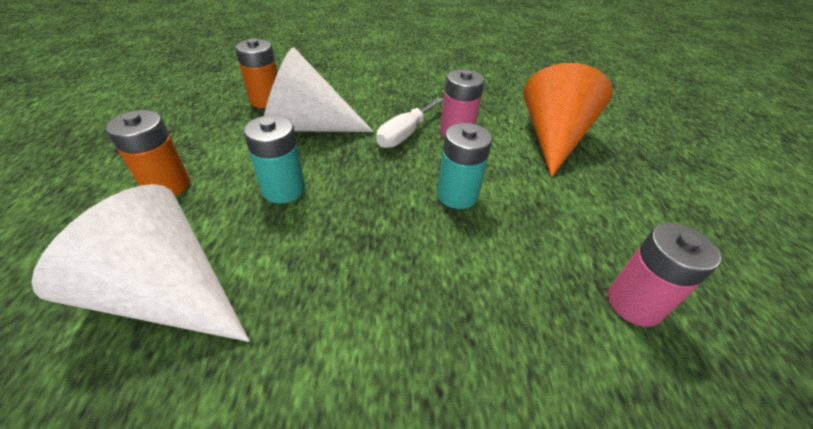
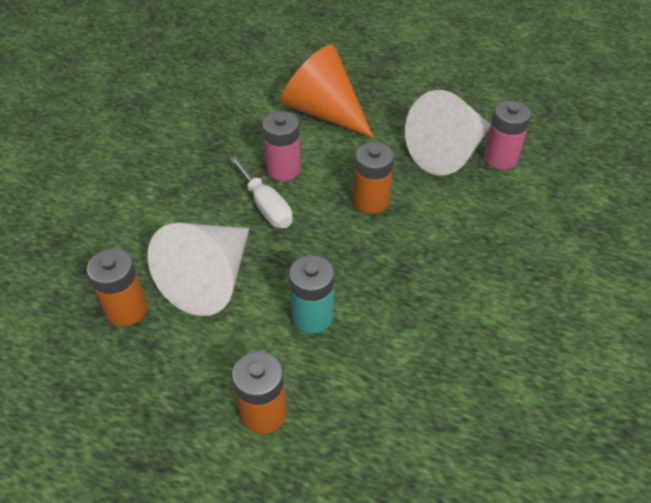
camera: 65 degrees left, 5 degrees up
white cone [31,184,250,342] -> white cone moved to [405,90,491,176]
turquoise battery [437,123,492,209] -> orange battery [353,142,394,214]

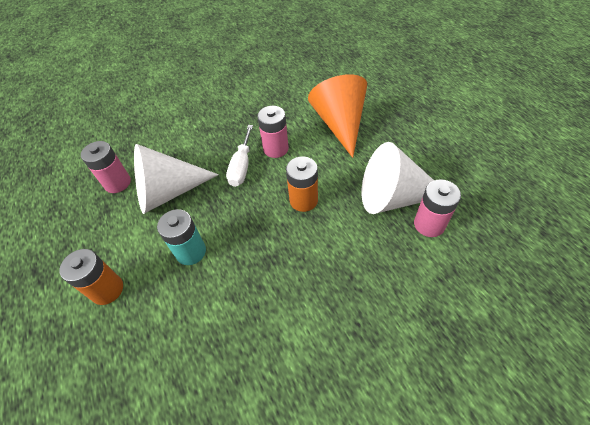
camera: 45 degrees right, 5 degrees up
orange battery [87,249,147,327] -> pink battery [81,141,131,193]

